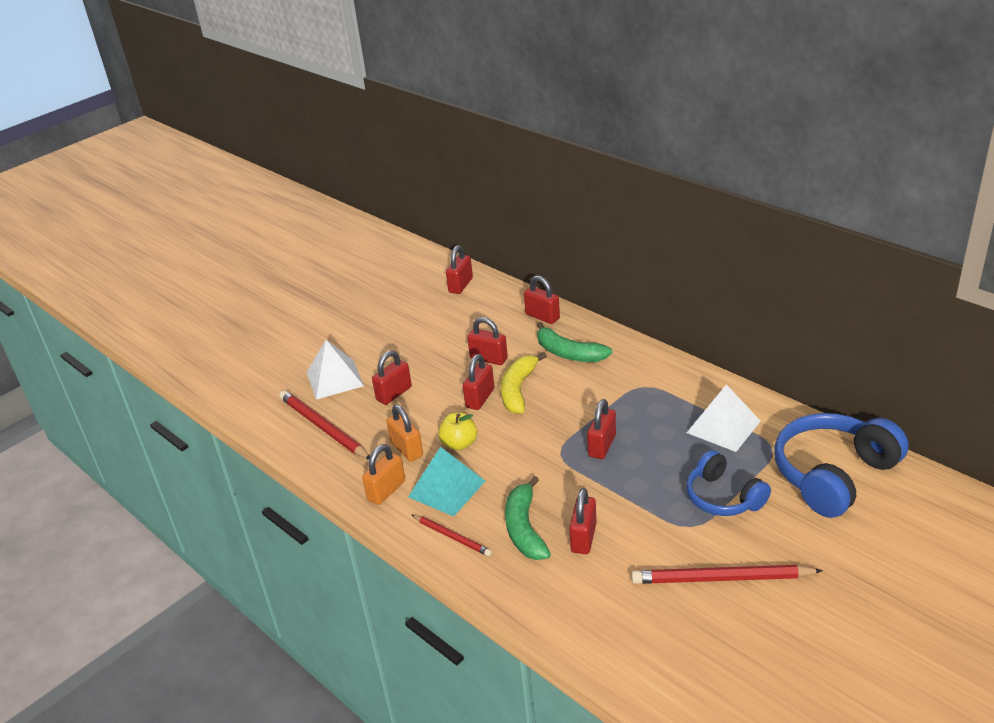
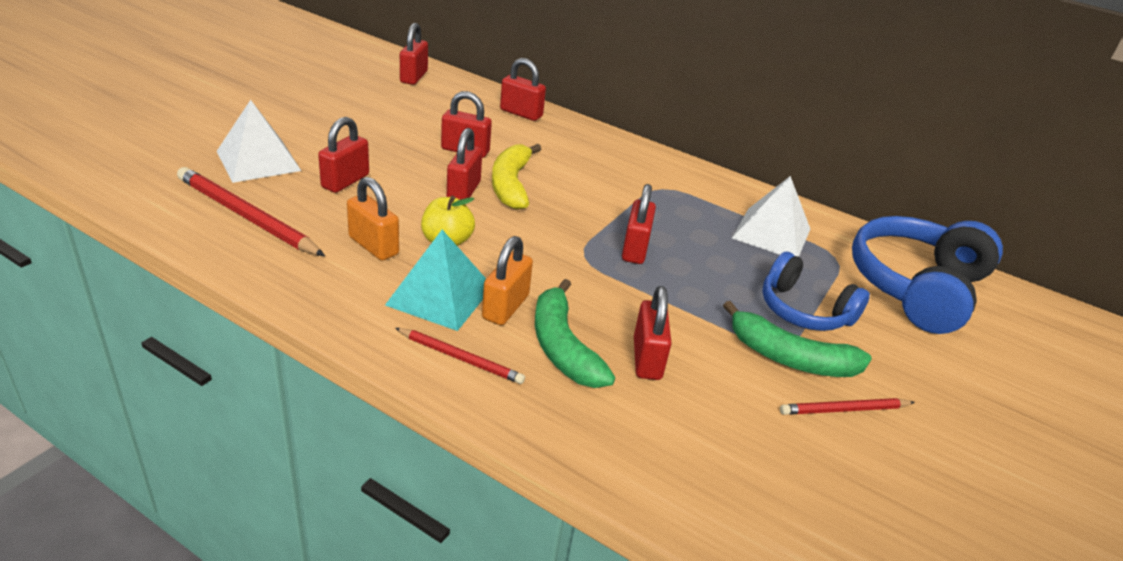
camera: 20 degrees left, 0 degrees up
orange padlock [362,444,405,505] -> orange padlock moved to [482,236,533,325]
green banana [537,322,612,362] -> green banana moved to [723,301,872,377]
red pencil [631,565,823,584] -> red pencil [780,398,915,415], size x0.57

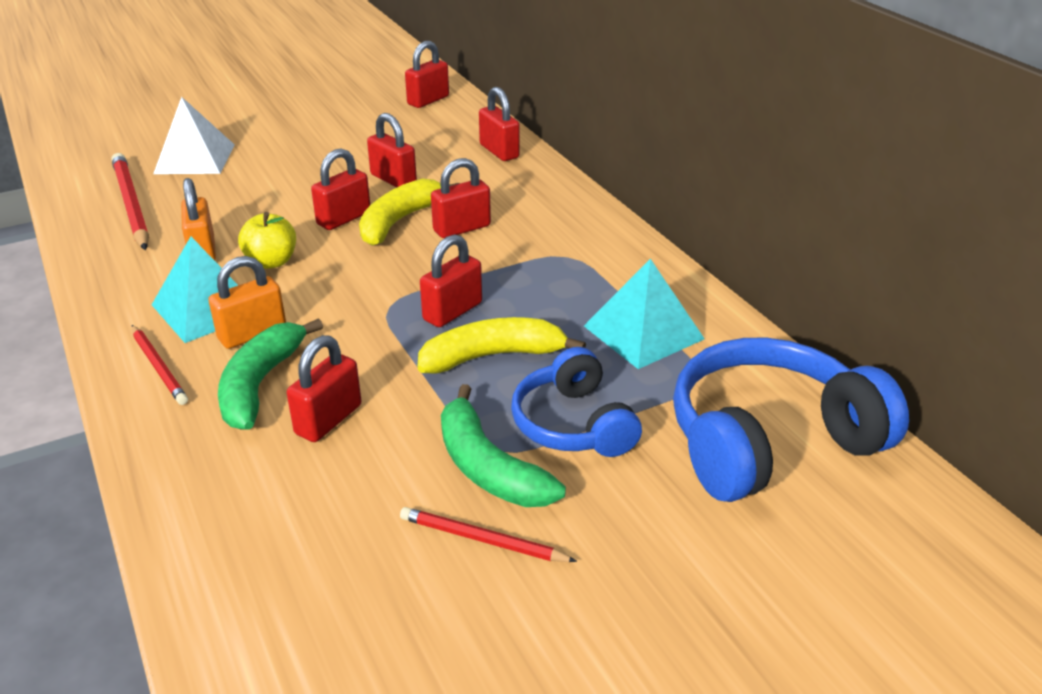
camera: 35 degrees right, 0 degrees up
red padlock [318,117,369,193] -> red padlock moved to [431,158,491,238]
white pyramid [732,176,810,257] -> turquoise pyramid [584,259,704,369]
none -> yellow banana [418,317,586,374]

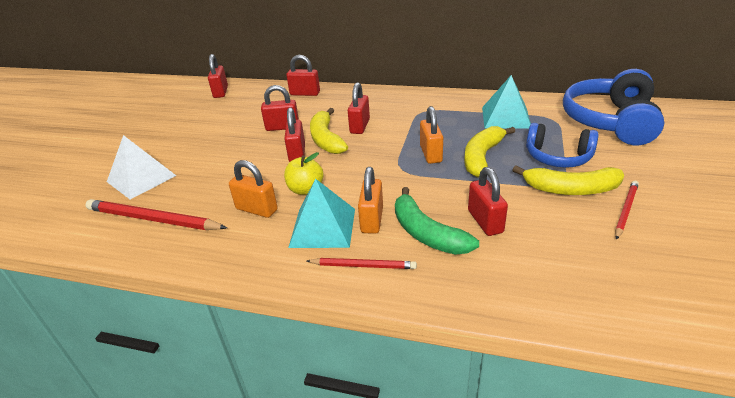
camera: 45 degrees left, 0 degrees up
red pencil [400,507,577,562] -> red pencil turned 150 degrees clockwise [615,181,639,240]
red padlock [420,234,482,327] -> orange padlock [420,106,443,164]
green banana [441,384,566,507] -> yellow banana [513,166,624,195]

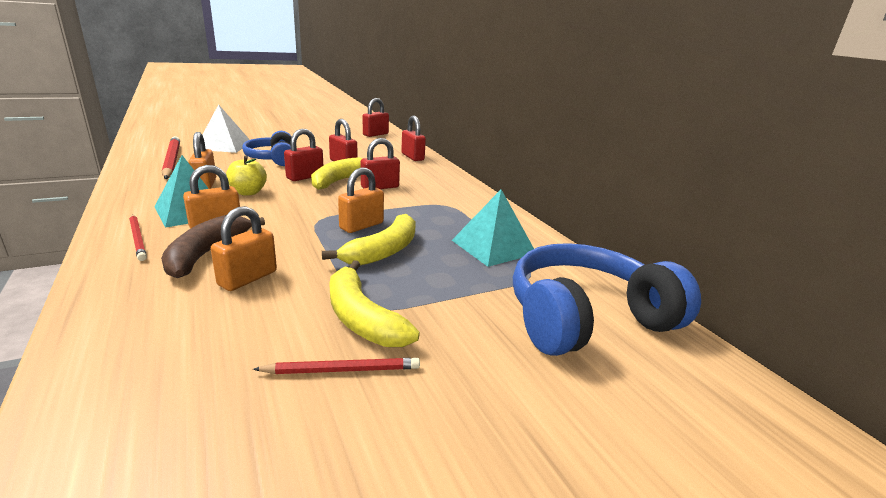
camera: 45 degrees right, 10 degrees down
green banana [395,187,479,255] -> brown banana [161,215,265,278]
yellow banana [464,126,515,177] -> yellow banana turned 135 degrees clockwise [322,214,416,265]
red padlock [468,167,508,236] -> orange padlock [211,206,277,291]
blue headphones [526,123,599,168] -> blue headphones moved to [242,131,292,166]

